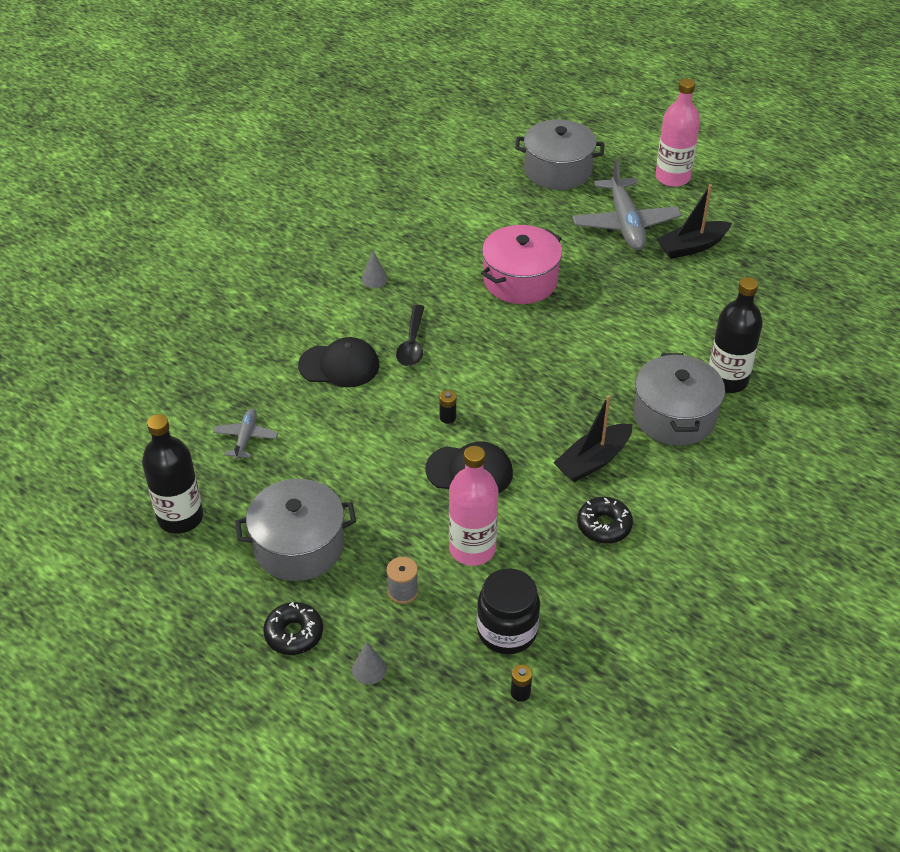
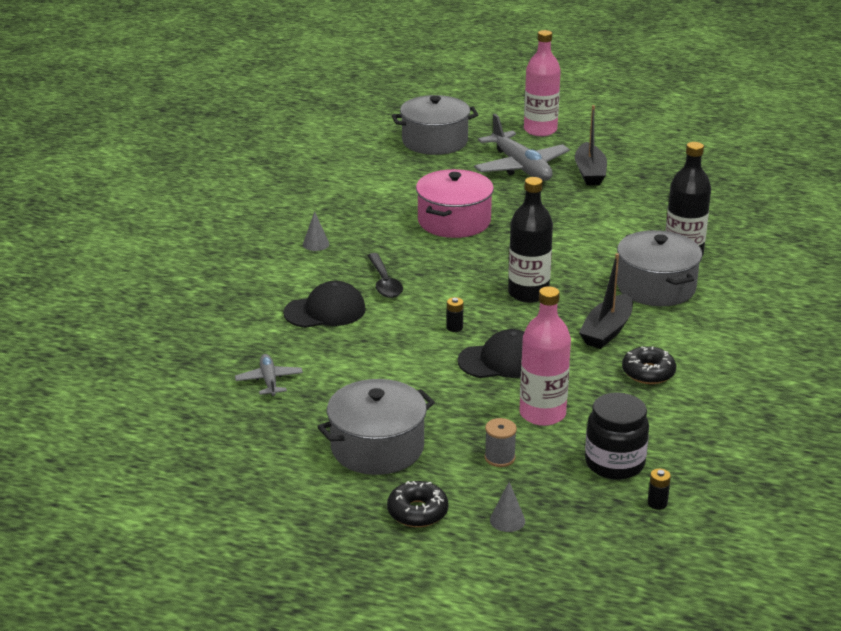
camera: 20 degrees left, 15 degrees down
black bottle [142,414,203,534] -> black bottle moved to [508,177,553,303]
black boat [657,184,732,259] -> black boat turned 45 degrees counterclockwise [575,105,607,186]

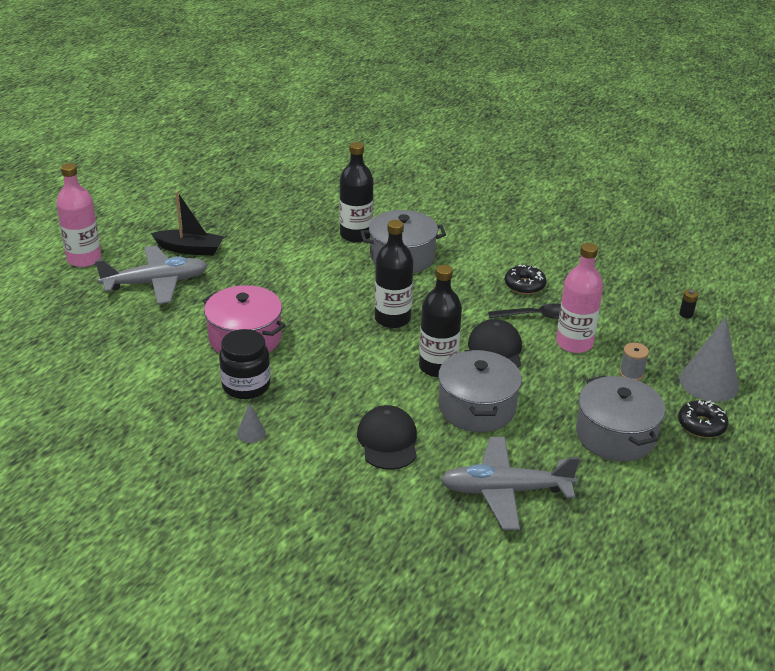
camera: 80 degrees left, 5 degrees up
grey plane [235,354,303,396] -> grey plane [440,437,580,530], size x1.97
black spoon [367,253,403,298] -> black spoon moved to [488,303,561,319]
grey pot [392,95,479,155] -> grey pot moved to [438,350,522,432]
black battery [446,297,464,332] -> black bottle [419,265,462,377]
grey cone [490,482,525,532] -> grey cone [679,317,739,402], size x2.19
black boat [579,253,633,349] -> none
black jar [585,392,649,480] -> black jar moved to [219,329,270,399]

